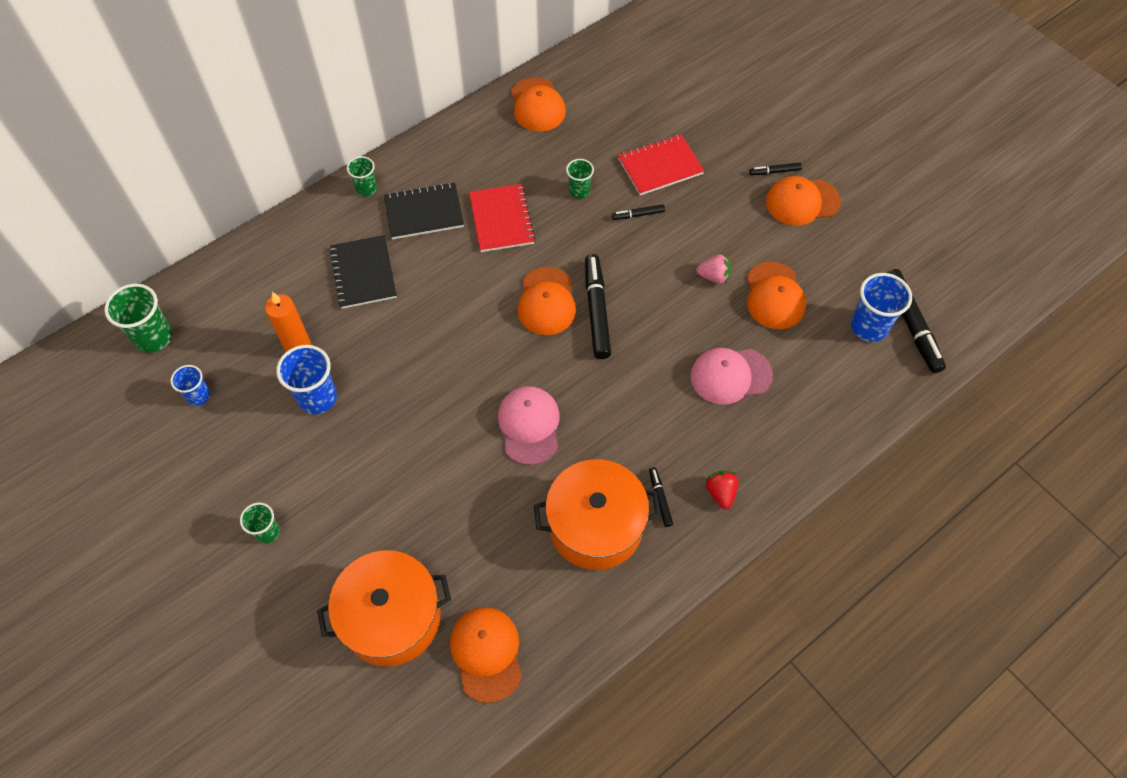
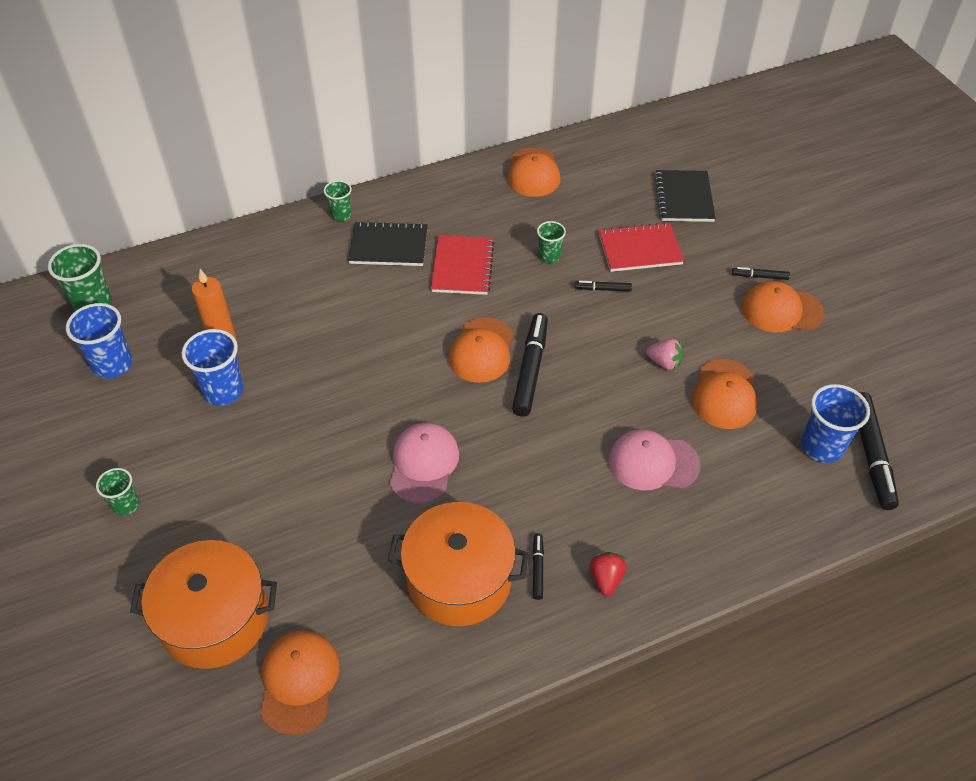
camera: 15 degrees right, 10 degrees down
blue cup [171,365,210,406] -> blue cup [66,303,132,378], size x1.67
black notebook [329,235,397,309] -> black notebook moved to [654,170,716,222]

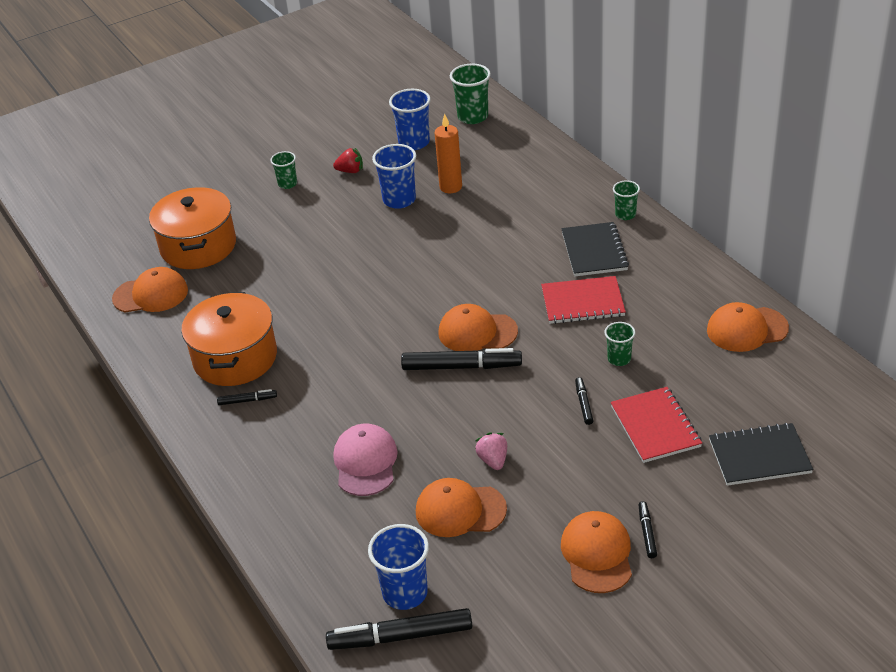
camera: 85 degrees right, 10 degrees down
pink cap [389,423,459,503] -> none
red strawberry [590,552,626,596] -> red strawberry moved to [333,148,363,173]
pink strawberry [646,339,683,371] -> pink strawberry turned 150 degrees clockwise [475,432,507,470]

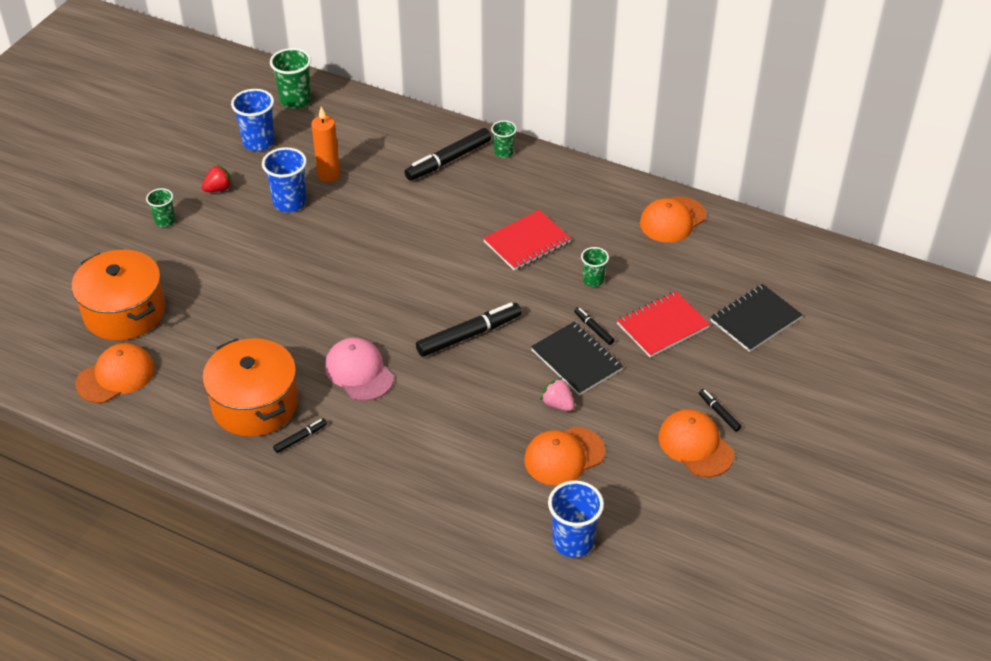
camera: 35 degrees left, 5 degrees up
black marker [326,608,472,650] -> black marker moved to [404,128,491,181]
pink cap [334,424,398,496] -> pink cap moved to [325,338,394,401]
orange cap [439,304,518,351] -> none
black notebook [561,222,629,276] -> black notebook moved to [531,322,623,395]
red notebook [611,387,702,463] -> red notebook turned 75 degrees counterclockwise [617,291,710,357]

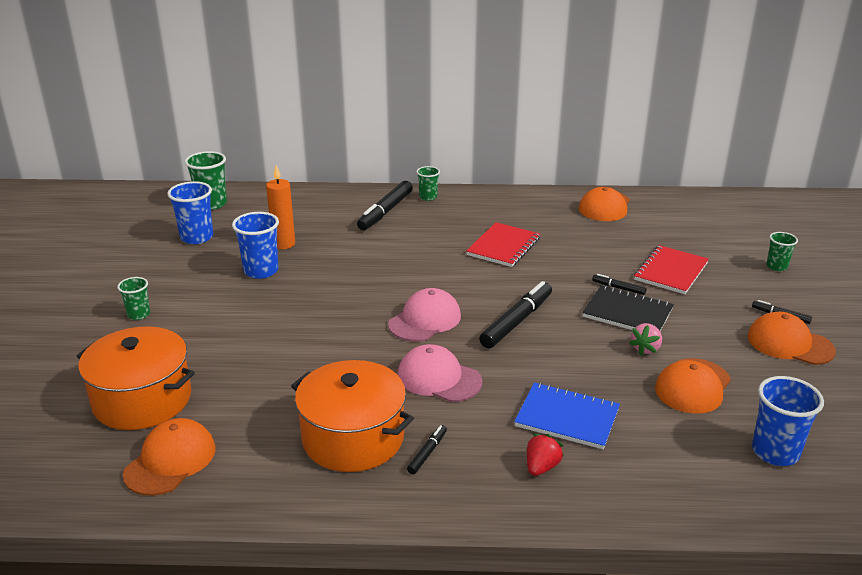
camera: 25 degrees left, 15 degrees down
red strawberry [202,164,232,192] -> red strawberry moved to [527,434,564,476]
pink strawberry [540,377,575,411] -> pink strawberry turned 75 degrees counterclockwise [629,323,662,355]
green cup [581,247,609,287] -> green cup moved to [767,232,798,271]
black notebook [710,284,803,352] -> none
none -> pink cap [388,288,461,341]
none -> blue notebook [514,383,620,449]

